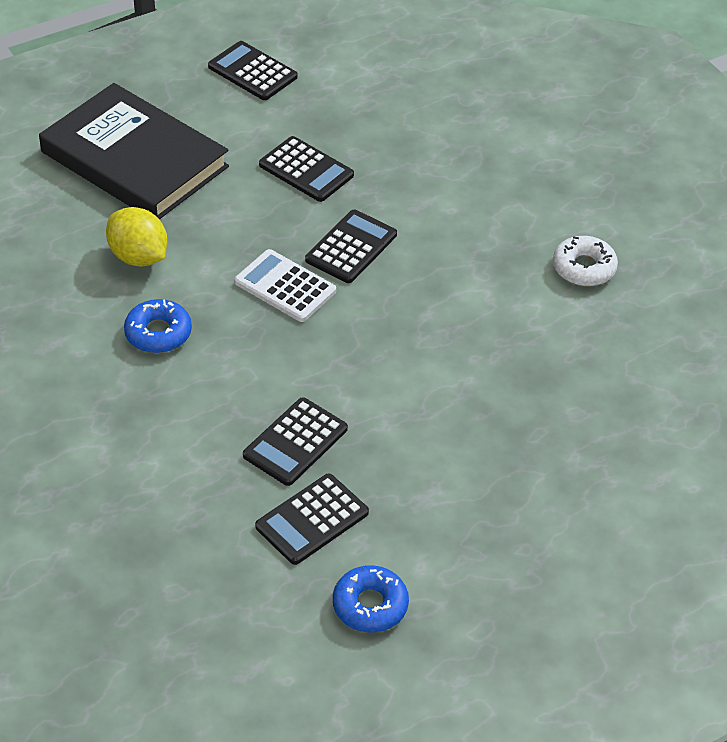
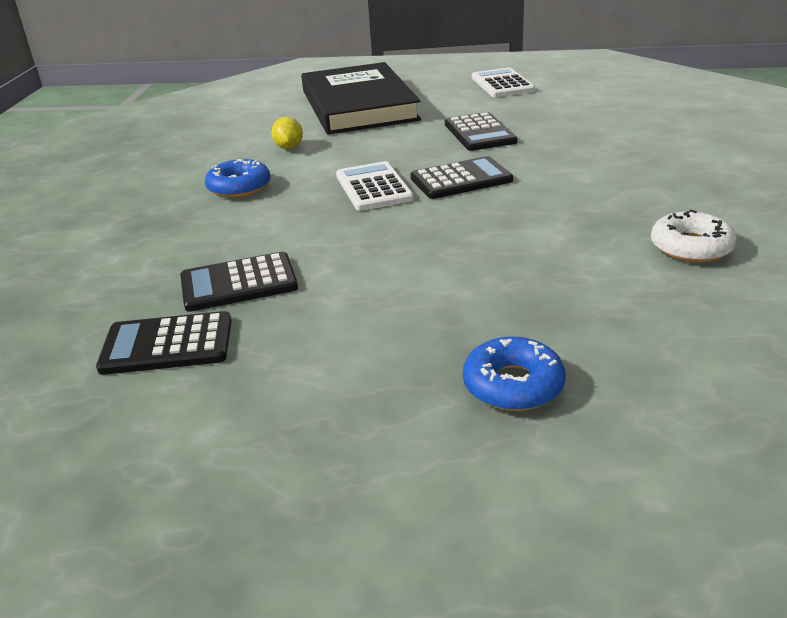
camera: 40 degrees right, 15 degrees down
yellow lemon [106,207,167,267] -> yellow lemon [271,117,303,149], size x0.61
black calculator [208,41,298,100] -> white calculator [472,68,535,97]
blue donut [333,565,409,633] -> blue donut moved to [463,337,566,411]

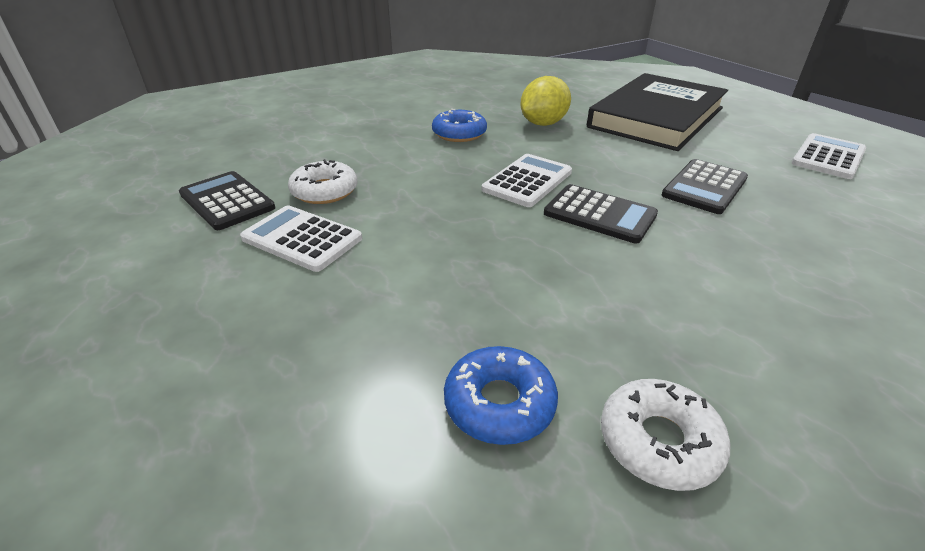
camera: 50 degrees right, 5 degrees up
black calculator [180,252,298,312] -> white donut [288,159,358,204]
yellow lemon [271,117,303,149] -> yellow lemon [520,76,571,126], size x1.64
blue donut [463,337,566,411] -> blue donut moved to [444,346,558,445]
none -> white calculator [240,205,362,272]

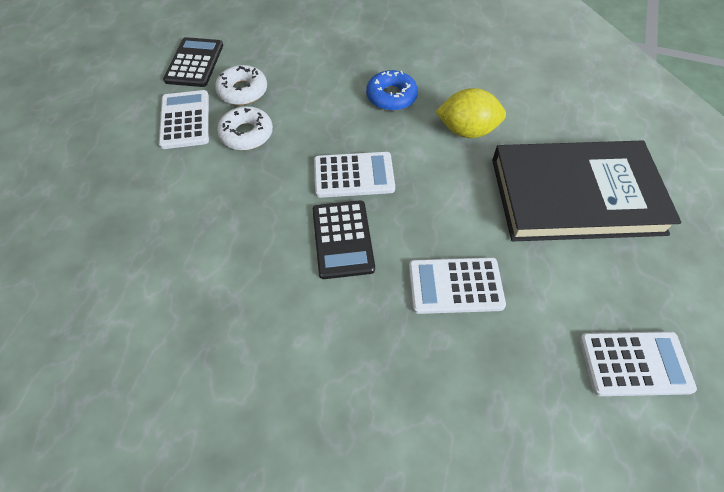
camera: 50 degrees right, 20 degrees up
blue donut [444,346,558,445] -> none
white donut [601,379,730,491] -> white donut moved to [217,106,273,150]
black calculator [662,159,748,214] -> white calculator [409,257,506,314]

